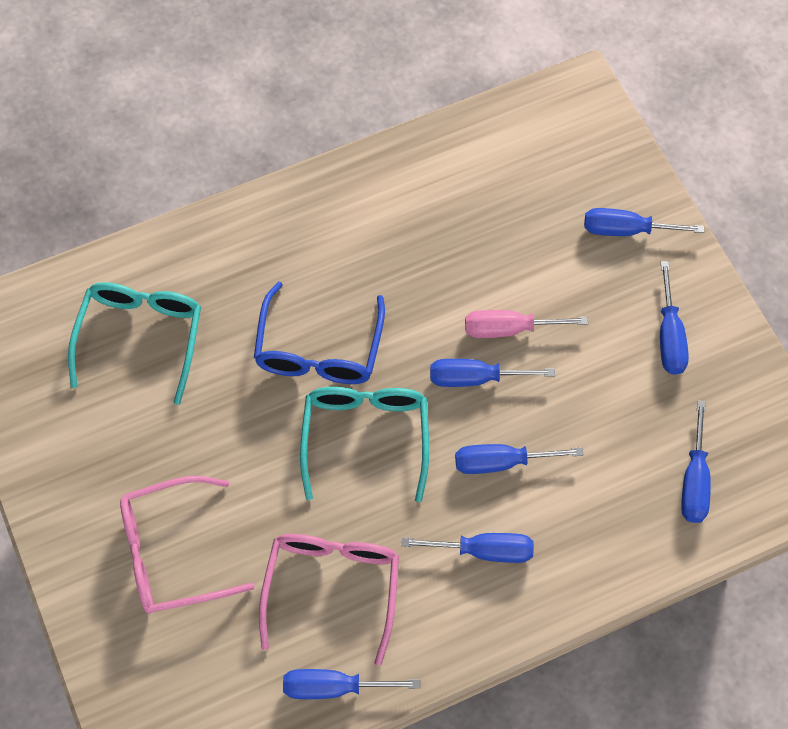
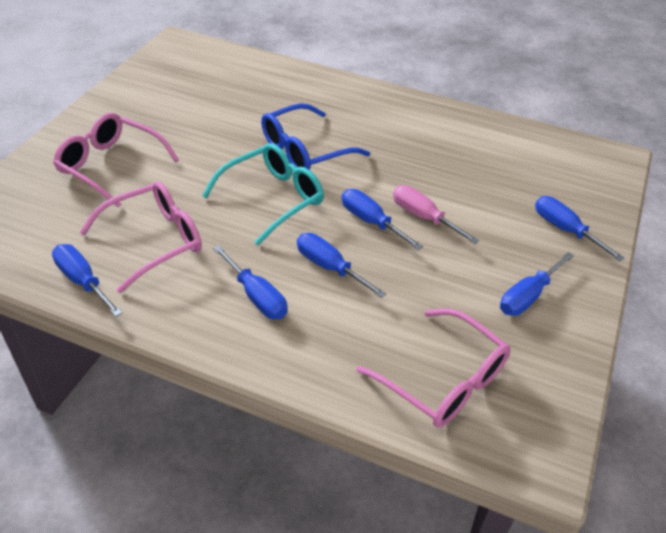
camera: 45 degrees right, 20 degrees down
turquoise glasses [68,282,201,405] -> none
blue screwdriver [681,400,711,523] -> pink glasses [356,308,510,428]

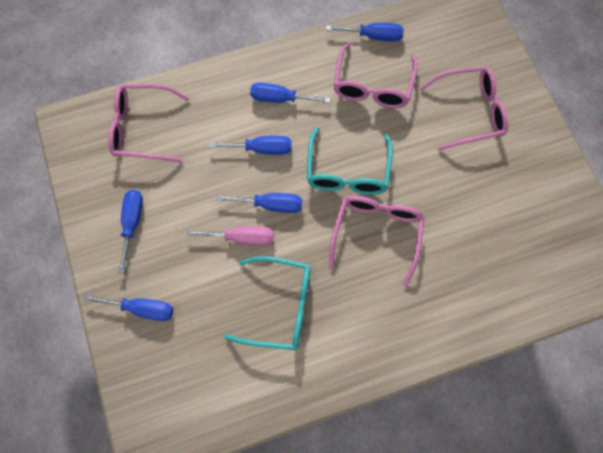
camera: 140 degrees right, 25 degrees up
blue glasses [261,103,370,170] -> pink glasses [329,196,424,286]
none -> turquoise glasses [224,256,311,350]

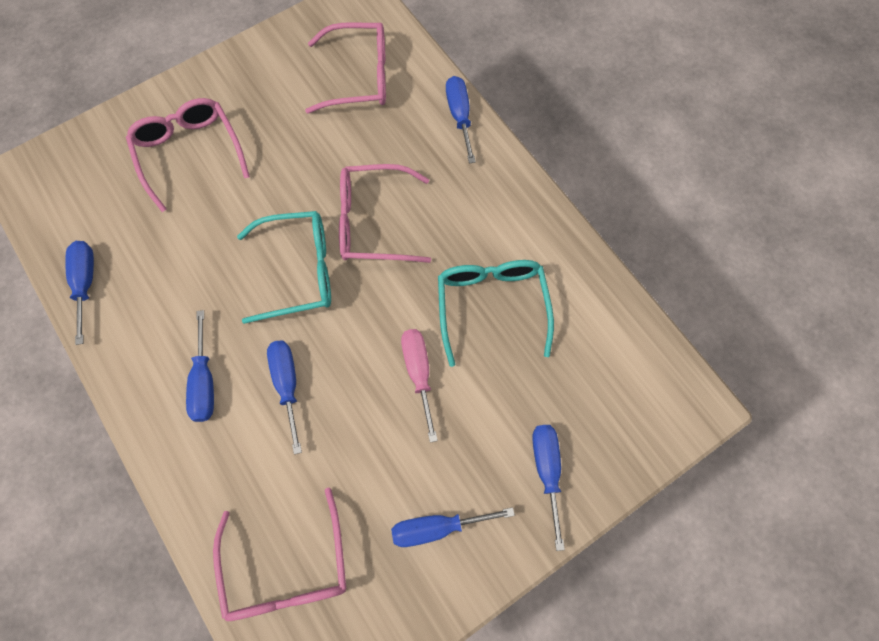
camera: 105 degrees left, 0 degrees up
blue screwdriver [217,193,302,213] -> blue screwdriver moved to [446,76,476,163]
pink glasses [333,42,418,108] -> pink glasses moved to [305,22,386,114]

